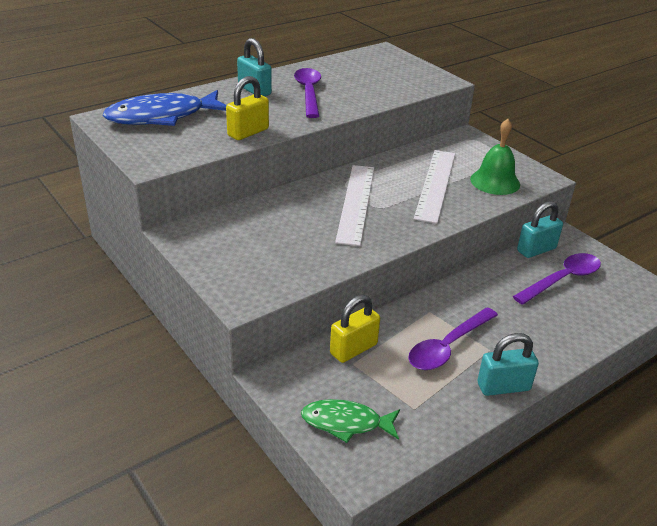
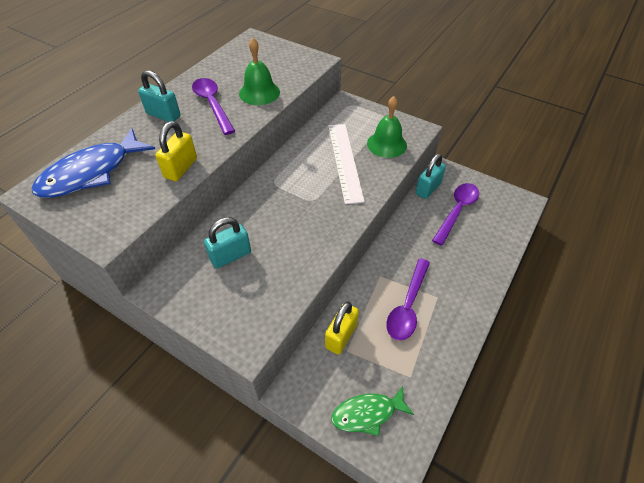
camera: 20 degrees left, 15 degrees up
white ruler [335,165,374,246] -> none
turquoise padlock [477,333,539,396] -> turquoise padlock moved to [204,217,251,269]
none -> green bell [239,38,280,105]

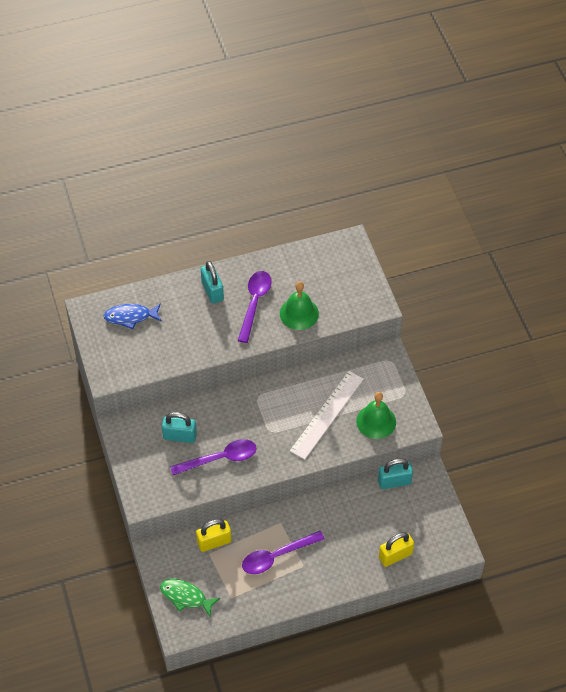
camera: 40 degrees right, 5 degrees up
blue fish [32,128,155,198] -> blue fish [104,303,162,329], size x0.61
yellow padlock [155,121,197,181] -> yellow padlock moved to [379,532,414,567]
purple spoon [432,183,479,246] -> purple spoon moved to [170,439,256,475]

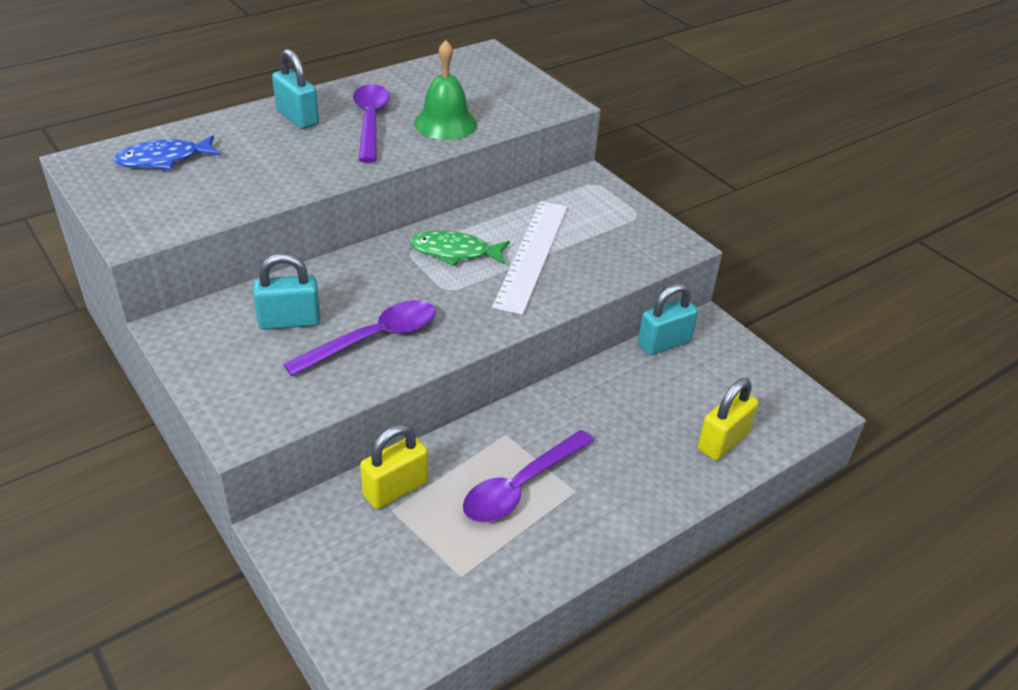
camera: 20 degrees left, 15 degrees down
green fish [160,579,220,617] -> green fish moved to [410,231,510,266]
green bell [356,392,396,439] -> none

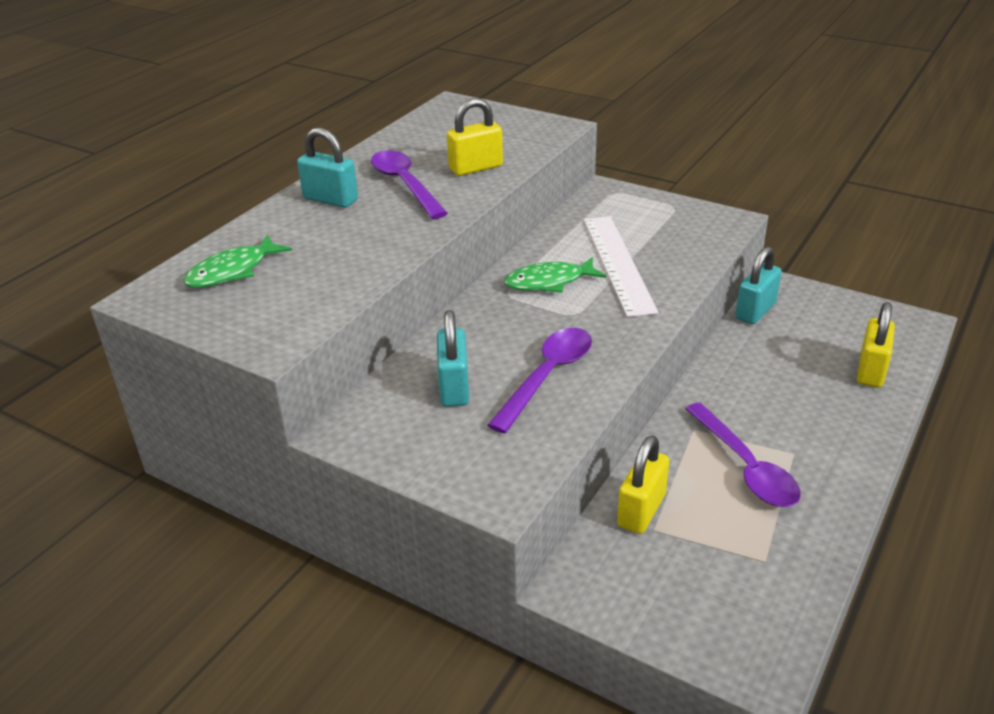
camera: 20 degrees left, 5 degrees down
blue fish [113,135,221,169] -> green fish [183,235,292,288]
turquoise padlock [253,253,321,330] -> turquoise padlock turned 60 degrees counterclockwise [437,310,469,407]
green bell [414,40,477,140] -> yellow padlock [447,98,503,176]
purple spoon [463,430,594,523] -> purple spoon turned 45 degrees counterclockwise [685,403,801,507]

